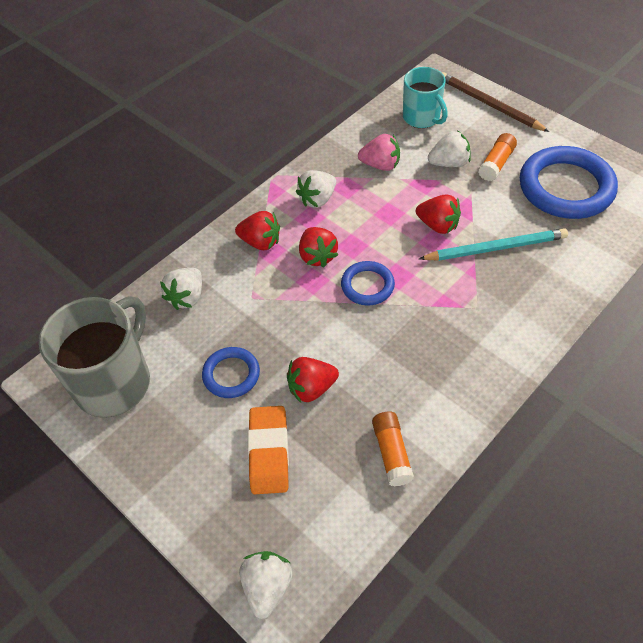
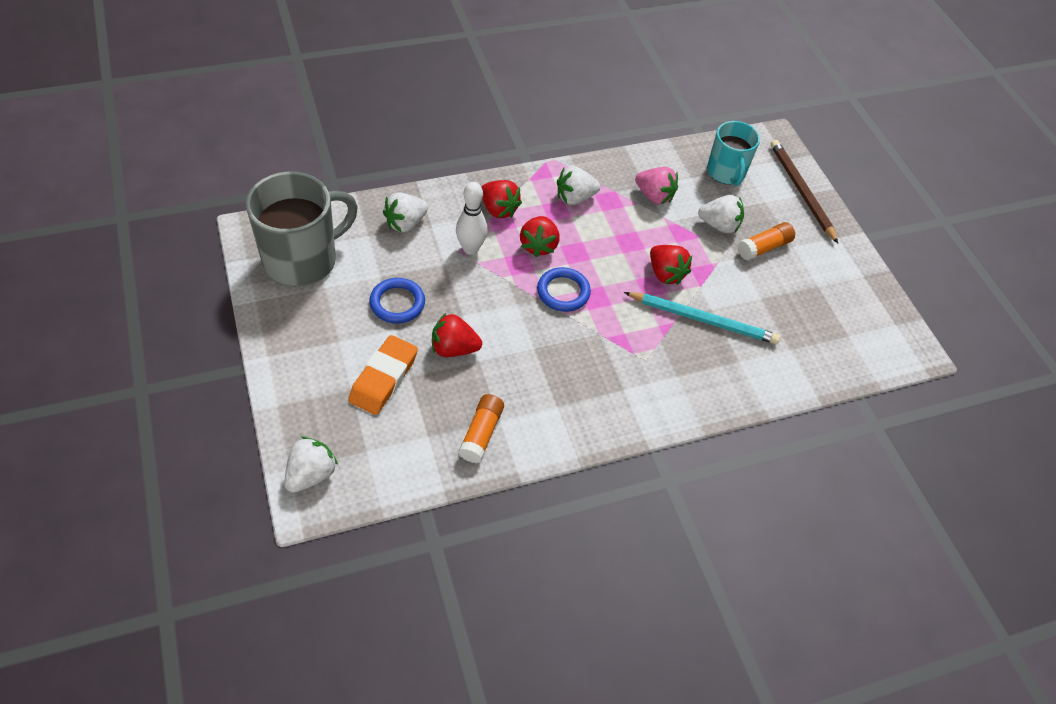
camera: 20 degrees right, 0 degrees up
blue ring [520,146,618,219] -> none
none -> white bowling pin [456,182,488,255]

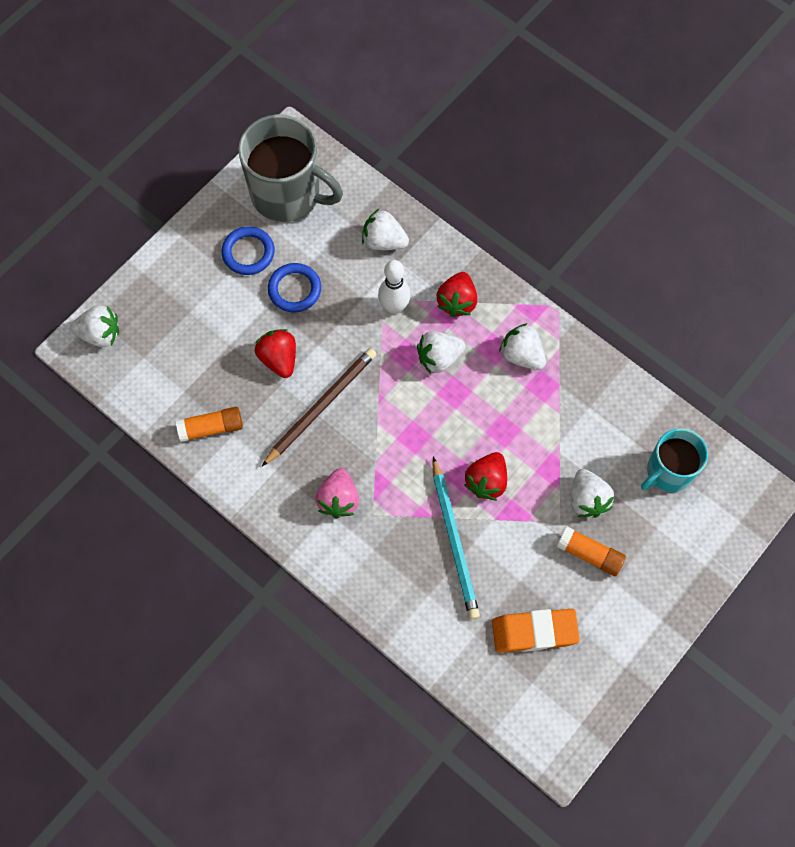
camera: 65 degrees right, 15 degrees up
orange eraser [348,335,418,415] -> orange eraser moved to [492,609,580,653]
red strawberry [520,216,560,257] -> white strawberry [417,331,465,374]
blue ring [537,267,591,312] -> blue ring moved to [221,226,275,275]
pink strawberry [635,167,678,205] -> pink strawberry moved to [315,468,359,518]
brown pencil [771,140,838,243] -> brown pencil moved to [262,348,376,466]

